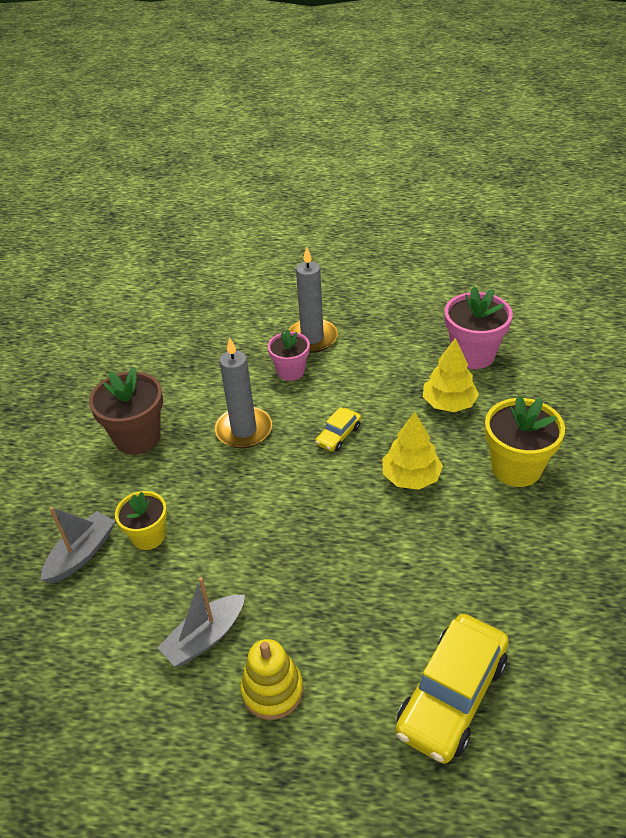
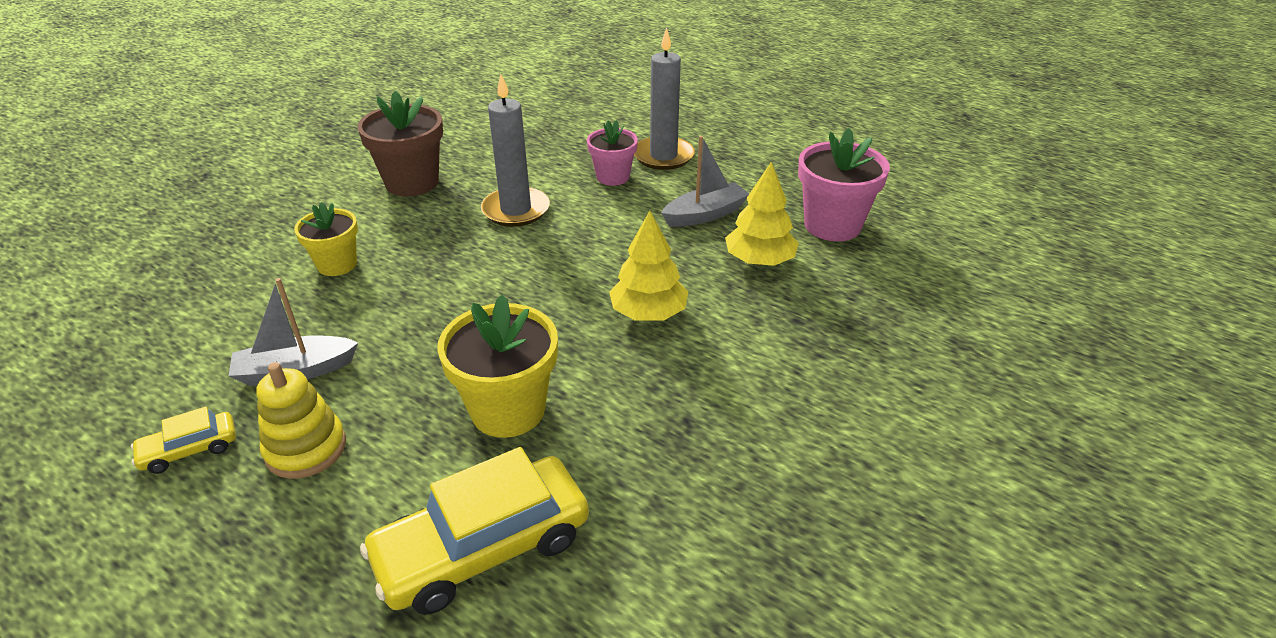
camera: 25 degrees right, 5 degrees down
grey boat [41,507,115,584] -> grey boat moved to [661,136,749,227]
yellow car [315,407,361,452] -> yellow car moved to [131,406,236,474]
yellow flower pot [485,396,565,487] -> yellow flower pot moved to [437,295,558,438]

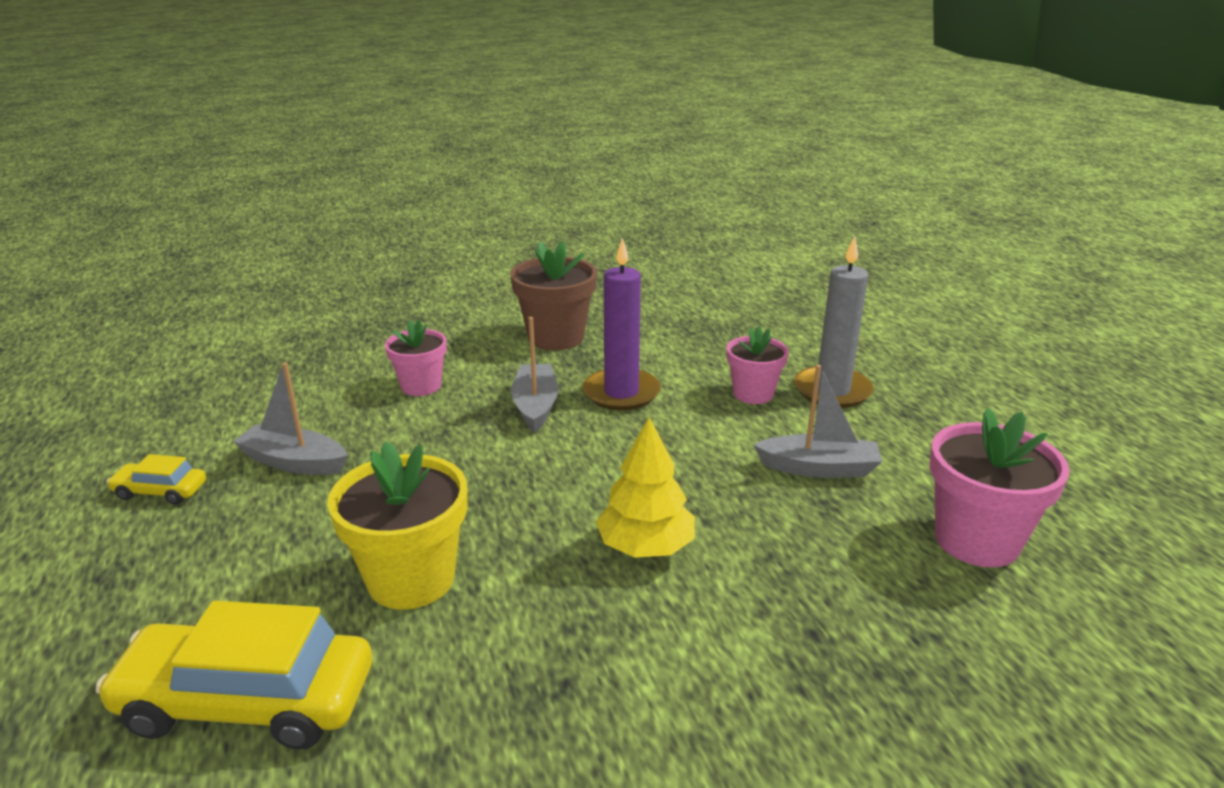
camera: 35 degrees right, 10 degrees down
yellow stacking toy [256,362,346,479] -> none
yellow flower pot [294,202,358,276] -> pink flower pot [385,320,447,396]
grey candle [481,74,550,227] -> purple candle [582,237,661,410]
yellow tree [725,162,799,266] -> none
none -> grey boat [511,317,559,432]

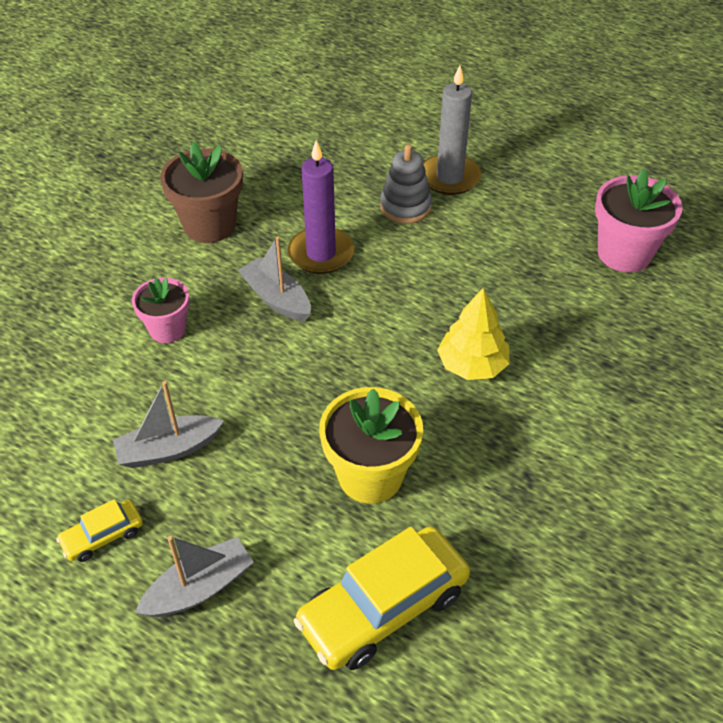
camera: 40 degrees left, 20 degrees up
pink flower pot [727,326,789,404] -> grey stacking toy [380,144,432,224]
grey boat [753,365,882,477] -> grey boat moved to [135,536,254,617]

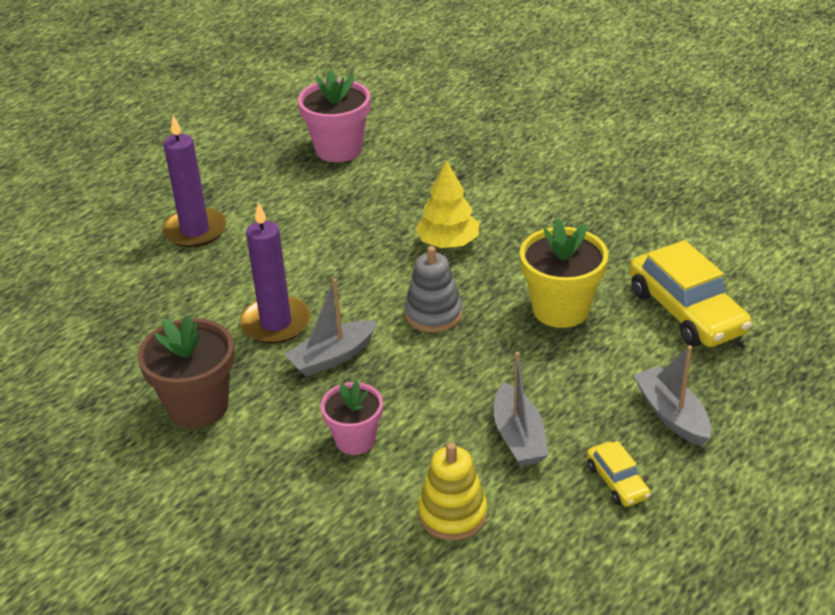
camera: 80 degrees left, 10 degrees down
grey stacking toy [380,144,432,224] -> grey stacking toy moved to [405,246,462,332]
grey candle [423,65,481,195] -> purple candle [162,115,226,248]
none -> yellow stacking toy [418,442,487,540]

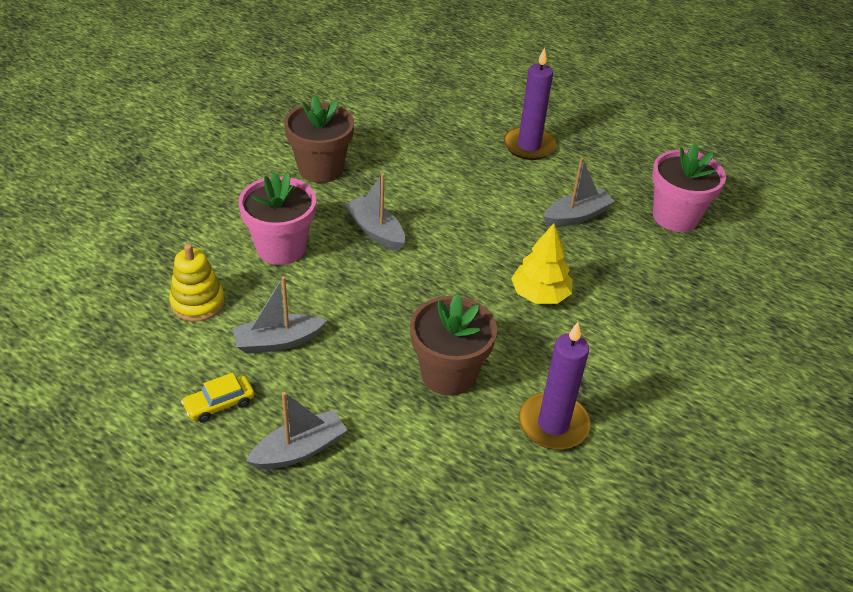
camera: 80 degrees right, 5 degrees up
purple candle [240,202,311,344] -> purple candle moved to [519,322,590,450]
pink flower pot [321,381,383,455] -> pink flower pot [238,172,316,265], size x1.57
grey stacking toy [405,246,462,332] -> none
yellow flower pot [520,219,608,328] -> brown flower pot [410,294,497,396]
yellow car [629,240,752,347] -> none
none -> grey boat [543,158,615,227]

